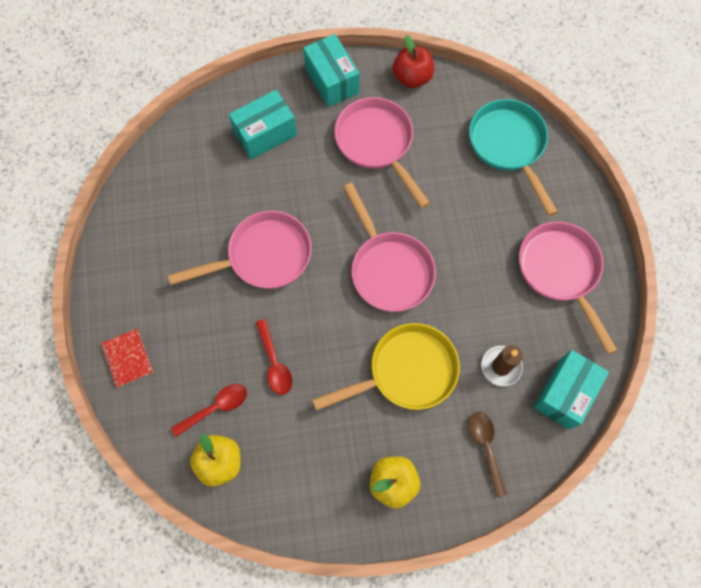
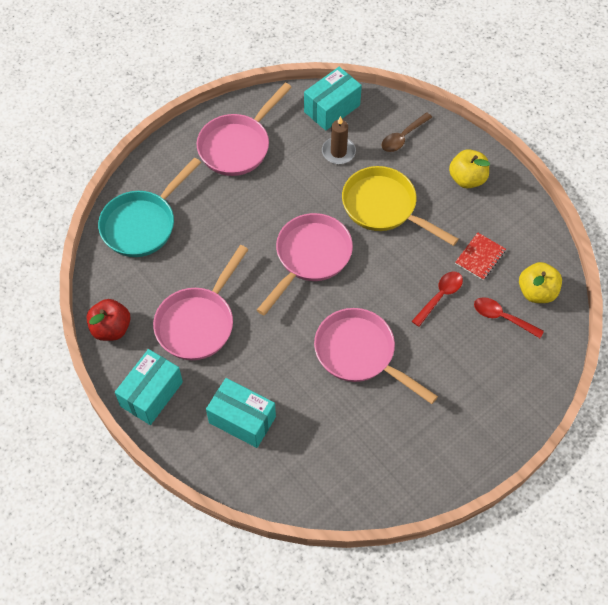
camera: 120 degrees left, 10 degrees down
red notebook [101,329,153,388] -> red notebook moved to [455,233,506,280]
turquoise box [533,350,609,429] -> turquoise box turned 45 degrees counterclockwise [304,67,362,131]

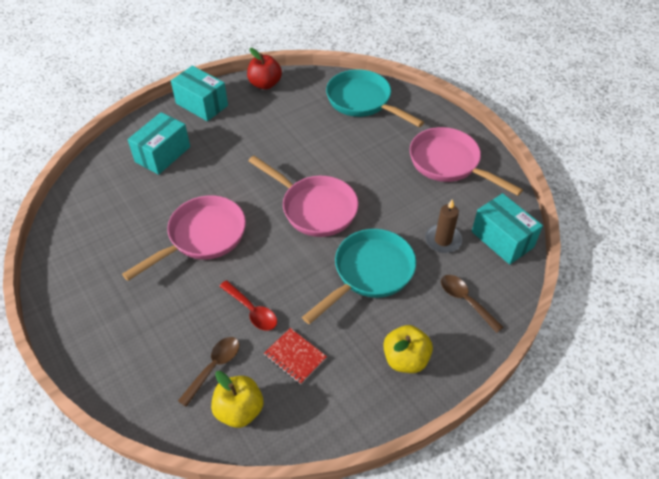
camera: 95 degrees right, 10 degrees down
pink pan [153,245,249,360] -> none
yellow pan [342,166,459,246] -> turquoise pan [302,229,416,324]
red spoon [474,297,544,338] -> brown spoon [178,337,239,407]

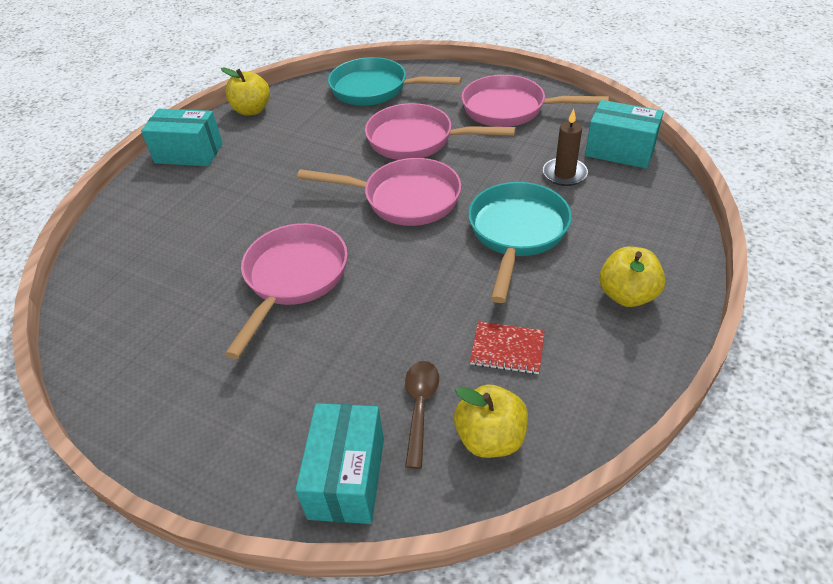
camera: 25 degrees left, 5 degrees down
turquoise box [128,112,190,175] -> turquoise box moved to [295,403,384,524]
red spoon [219,280,277,331] -> none
red apple [247,48,282,90] -> yellow apple [221,67,270,116]
brown spoon [441,275,503,333] -> none
none -> pink pan [365,103,516,160]

